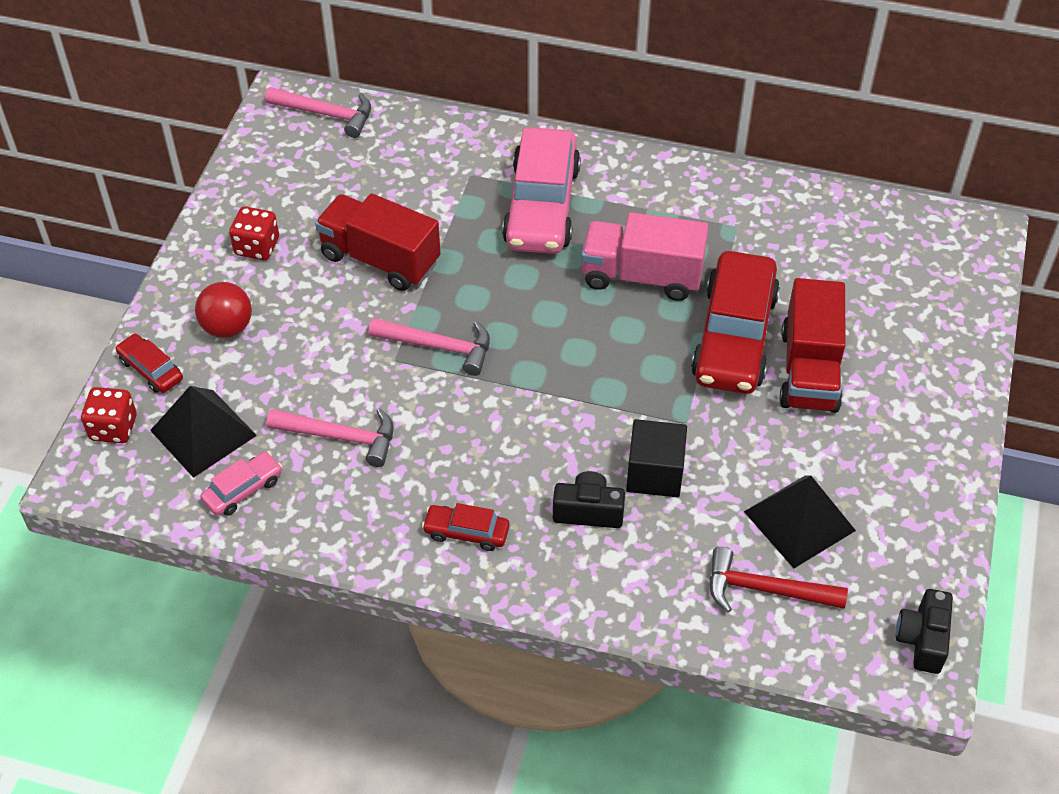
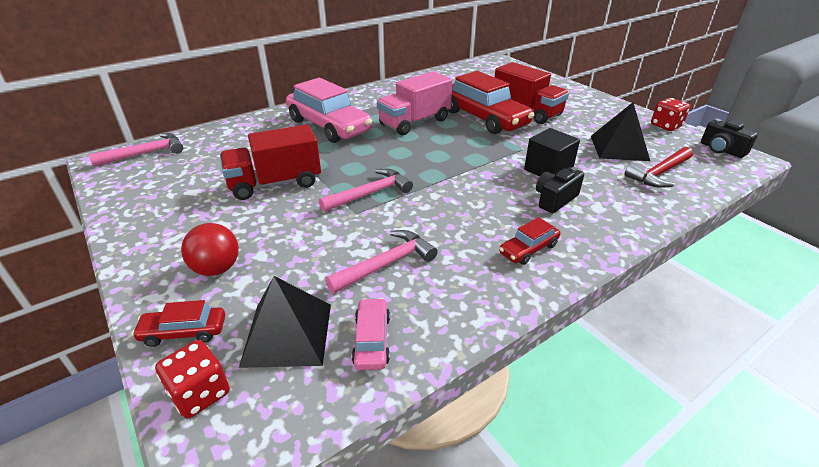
camera: 50 degrees left, 15 degrees down
red dice [229,206,279,260] -> red dice moved to [651,98,690,131]

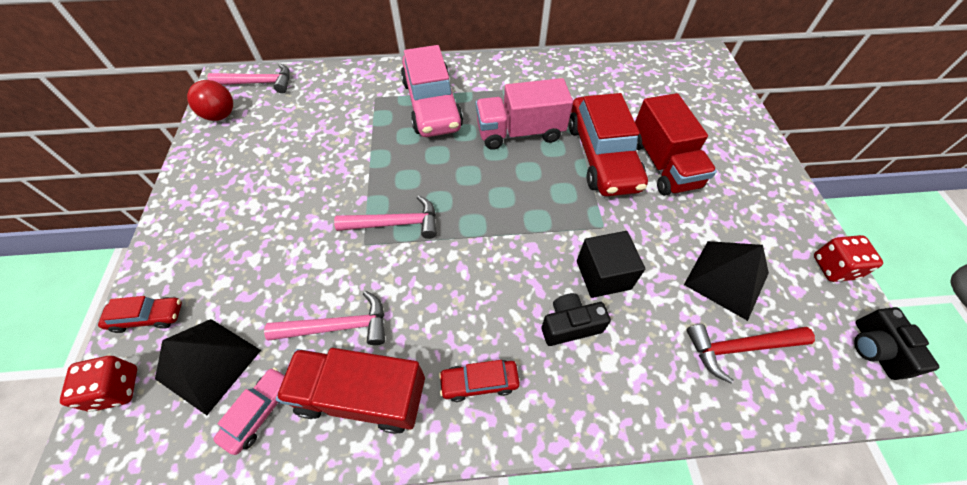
camera: 30 degrees right, 20 degrees up
red car [132,300,225,347] -> red car turned 150 degrees clockwise [98,296,182,333]
red ball [181,223,239,276] -> red ball moved to [187,80,233,121]
red truck [220,124,321,200] -> red truck moved to [276,348,425,434]

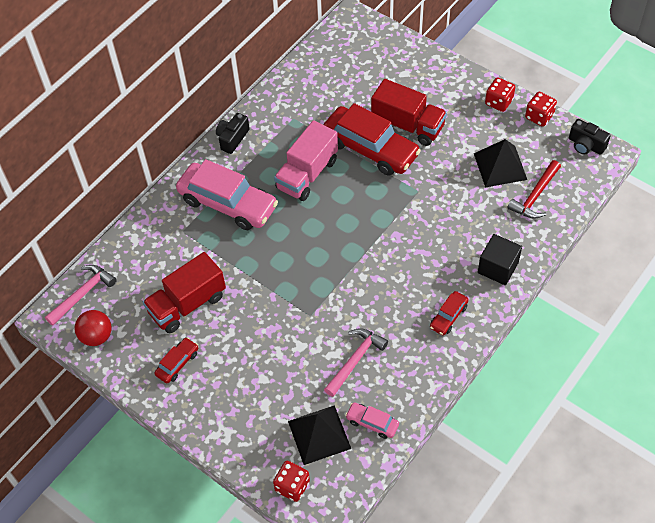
camera: 45 degrees left, 0 degrees up
red car [98,296,182,333] -> red car moved to [154,337,198,383]
pink car [214,367,285,455] -> pink car turned 45 degrees counterclockwise [345,402,399,439]
red truck [276,348,425,434] -> red truck moved to [143,252,226,333]
pink hammer [334,195,437,239] -> none
black camera [541,293,611,346] -> black camera moved to [216,113,250,154]
black cube [577,231,645,298] -> black cube moved to [478,234,522,285]
none -> red dice [485,77,515,112]

